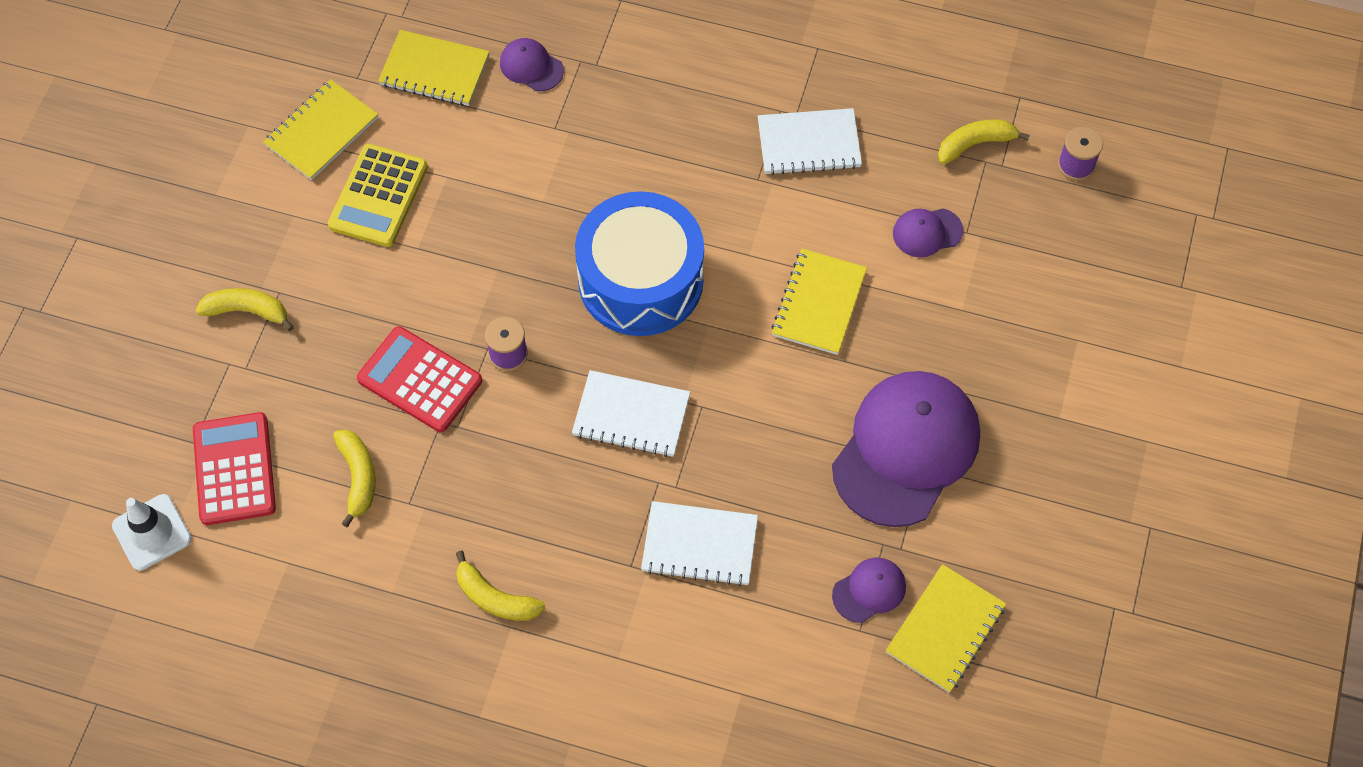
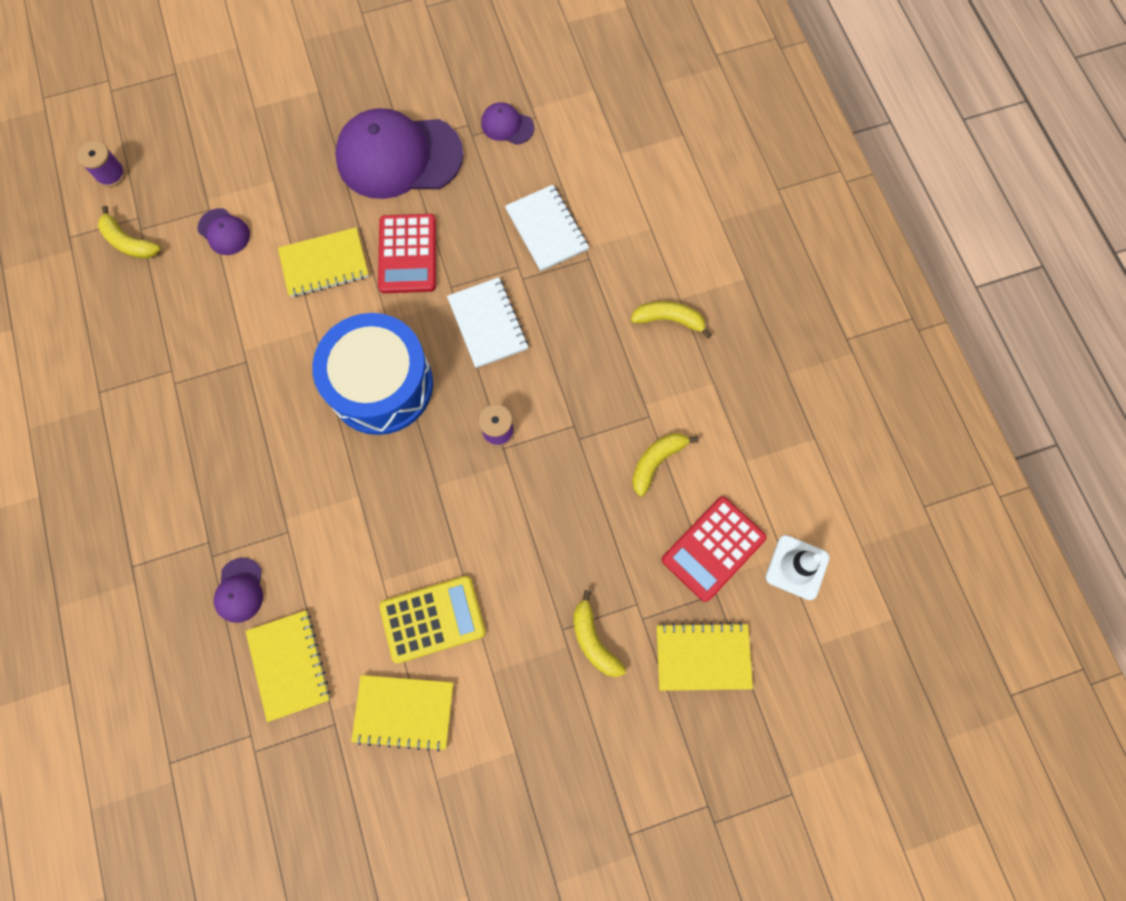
camera: 125 degrees left, 10 degrees up
red calculator [357,326,482,432] -> red calculator moved to [378,214,436,293]
yellow banana [456,551,545,621] -> yellow banana turned 75 degrees counterclockwise [631,301,712,338]
white notebook [758,108,862,175] -> none
yellow notebook [886,564,1006,693] -> yellow notebook moved to [656,622,753,691]

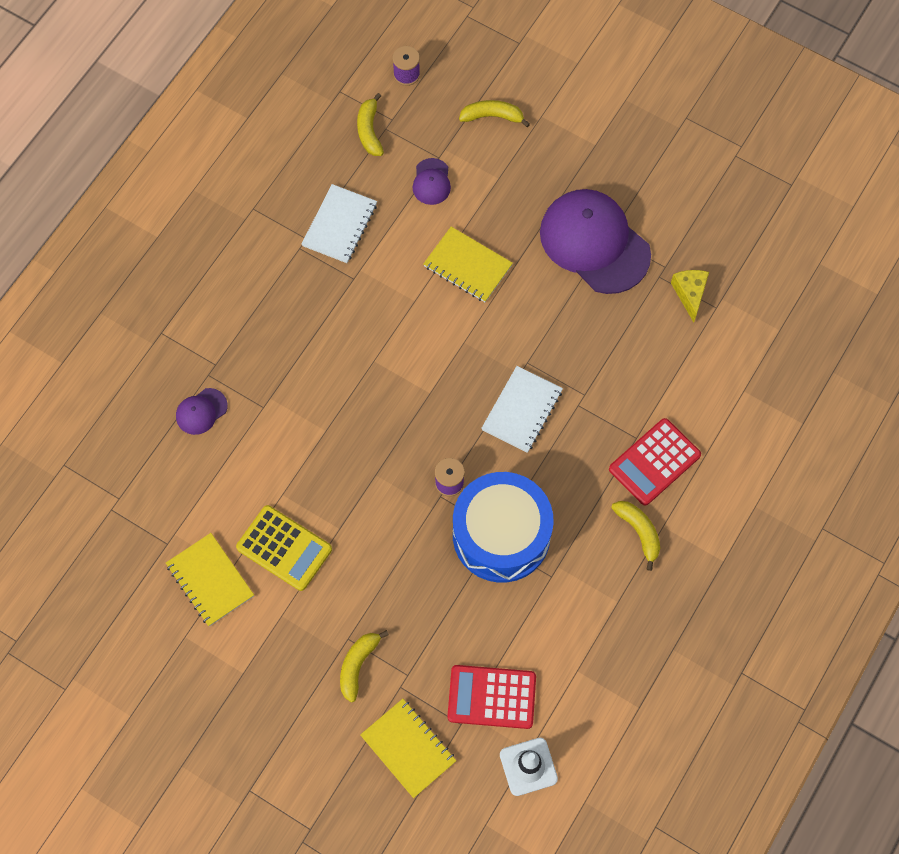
camera: 50 degrees right, 5 degrees down
yellow notebook [245,610,331,722] -> none
blue drum [312,313,433,435] -> blue drum moved to [453,472,554,583]
red calculator [378,214,436,293] -> red calculator moved to [609,418,701,506]
purple cap [481,102,534,145] -> yellow cheese [671,270,709,322]
white notebook [505,185,589,271] -> white notebook moved to [302,184,377,263]
yellow banana [632,433,699,497] -> yellow banana moved to [459,100,530,127]

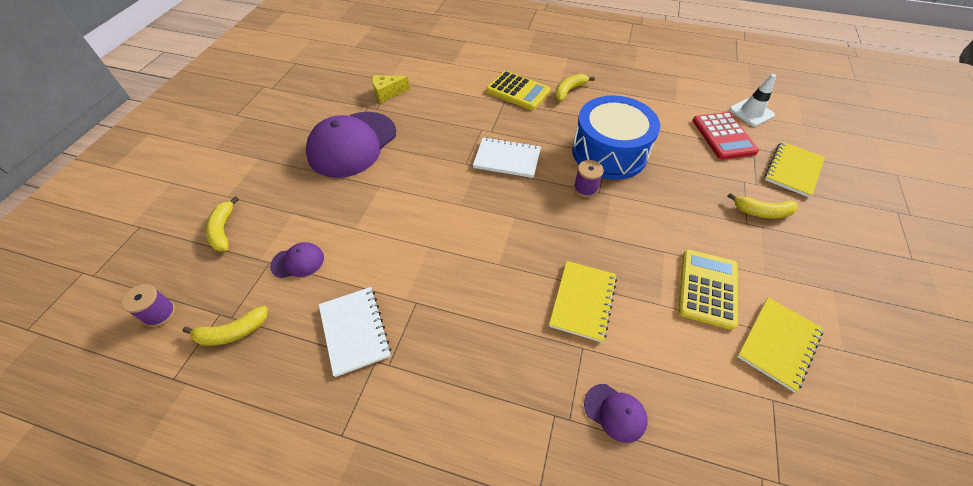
camera: 105 degrees left, 15 degrees down
white notebook [302,184,377,263] -> white notebook turned 60 degrees clockwise [319,287,391,377]
yellow notebook [423,226,513,302] -> yellow notebook moved to [549,261,617,342]
red calculator [609,418,701,506] -> yellow calculator [486,71,550,110]

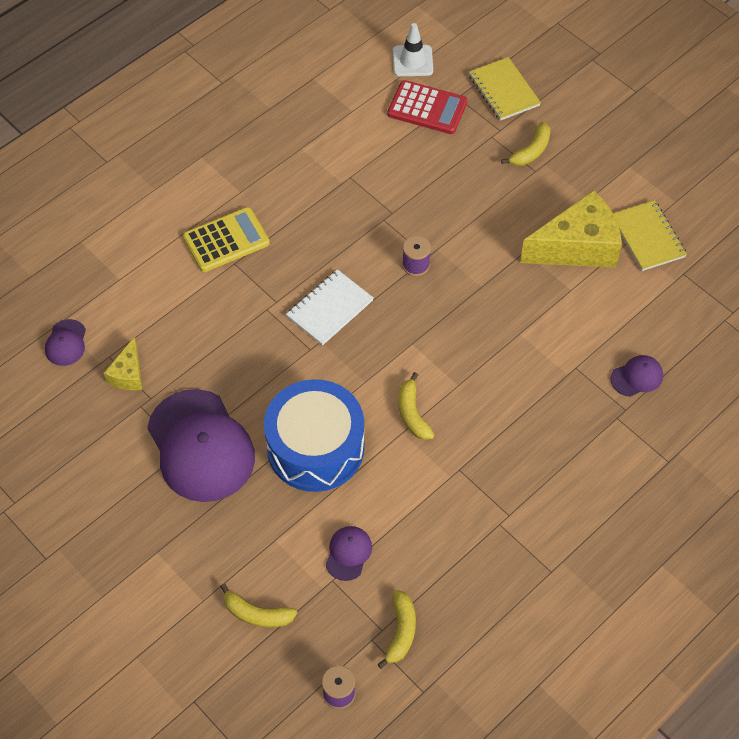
camera: 60 degrees left, 5 degrees up
white notebook [319,287,391,377] -> none
yellow notebook [549,261,617,342] -> none
yellow banana [555,74,595,101] -> yellow banana moved to [399,372,434,440]
blue drum [572,95,660,180] -> blue drum moved to [264,379,365,492]
yellow calculator [678,249,738,330] -> yellow cheese [520,190,622,268]
none -> purple cap [45,319,86,366]

